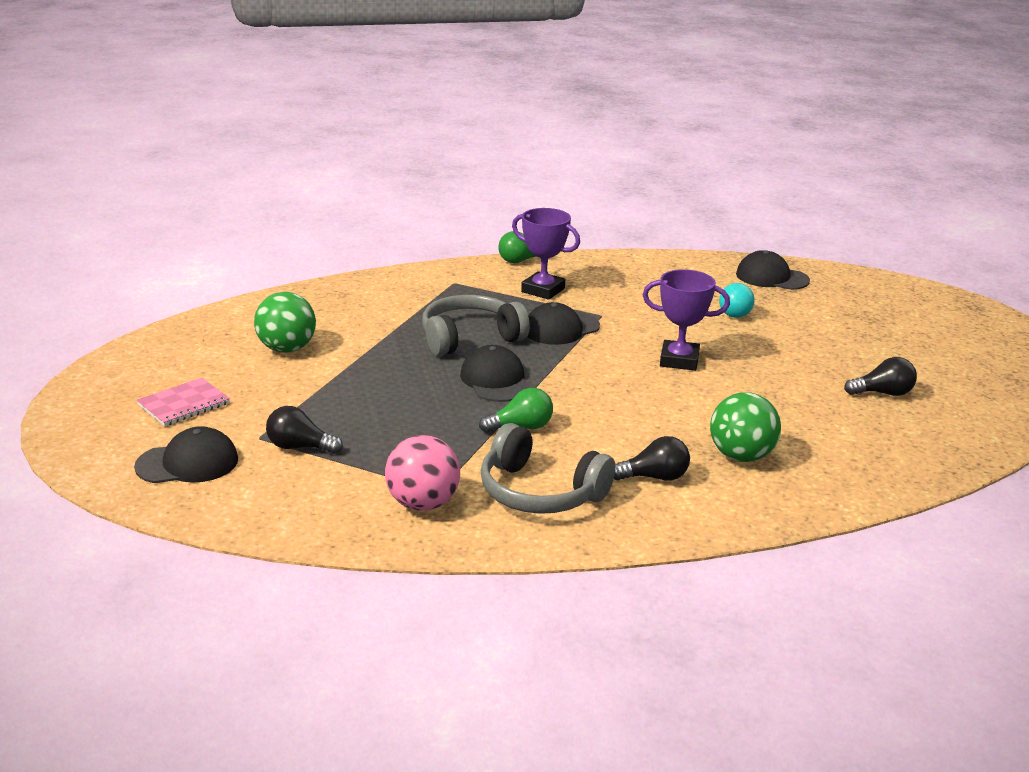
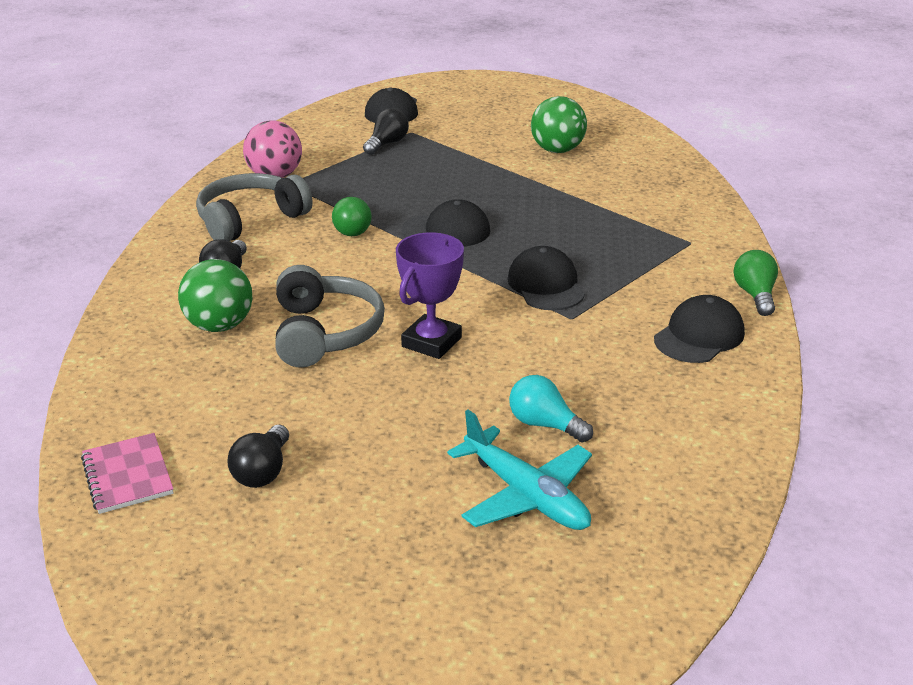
camera: 110 degrees right, 5 degrees up
pink notebook [137,378,230,426] -> pink notebook moved to [81,433,174,514]
grey headphones [422,295,530,356] -> grey headphones moved to [275,265,385,368]
purple trophy [512,208,580,300] -> none
black cap [736,250,810,290] -> black cap moved to [654,295,745,363]
none -> turquoise plane [447,409,592,530]

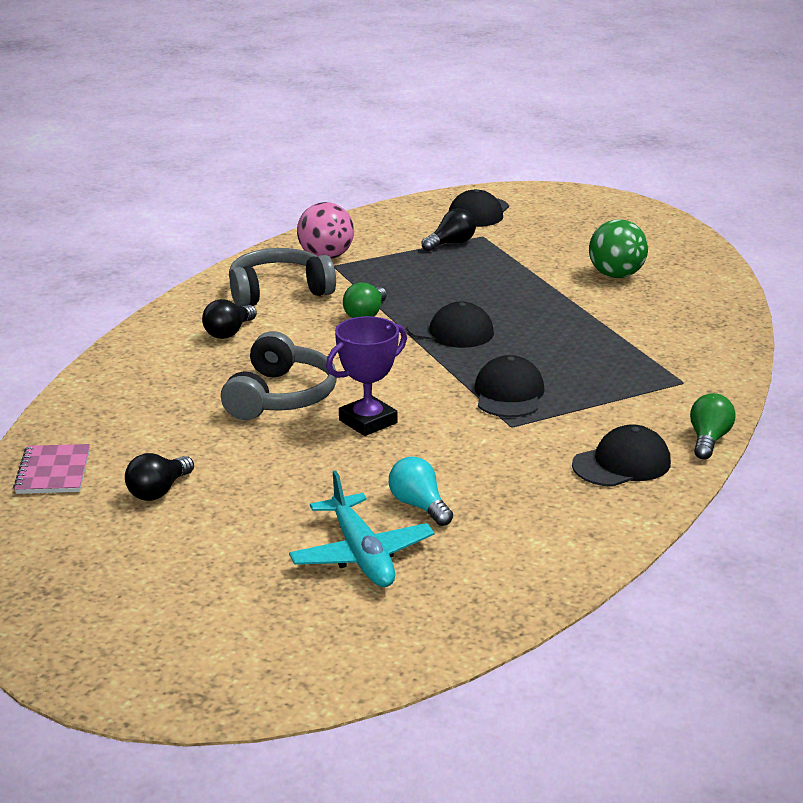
camera: 20 degrees right, 5 degrees down
green ball [178,259,252,332] -> none

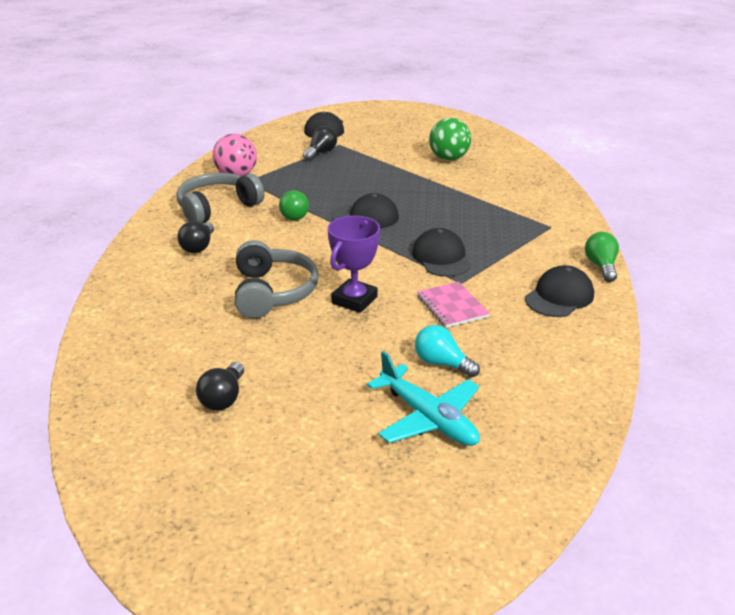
camera: 20 degrees left, 5 degrees up
pink notebook [13,444,90,494] -> pink notebook moved to [417,282,490,328]

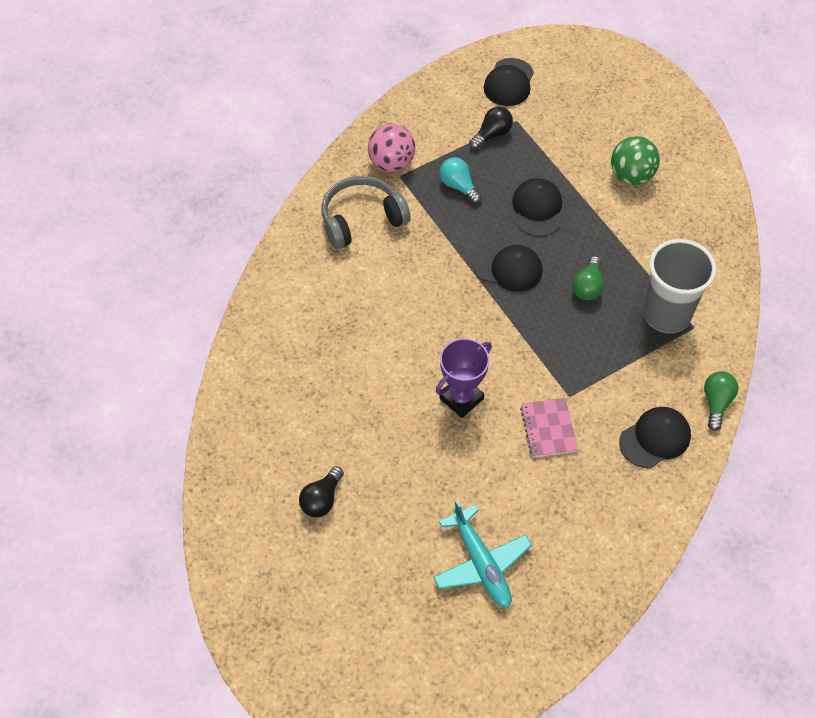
camera: 15 degrees right, 25 degrees up
black light bulb [177,221,214,253] -> none
grey headphones [235,240,319,318] -> none
green light bulb [279,190,309,220] -> green light bulb moved to [572,256,604,300]
black cap [412,228,471,277] -> black cap moved to [512,178,562,237]
turquoise light bulb [415,325,480,377] -> turquoise light bulb moved to [439,157,482,204]
none -> grey cup [643,239,717,333]

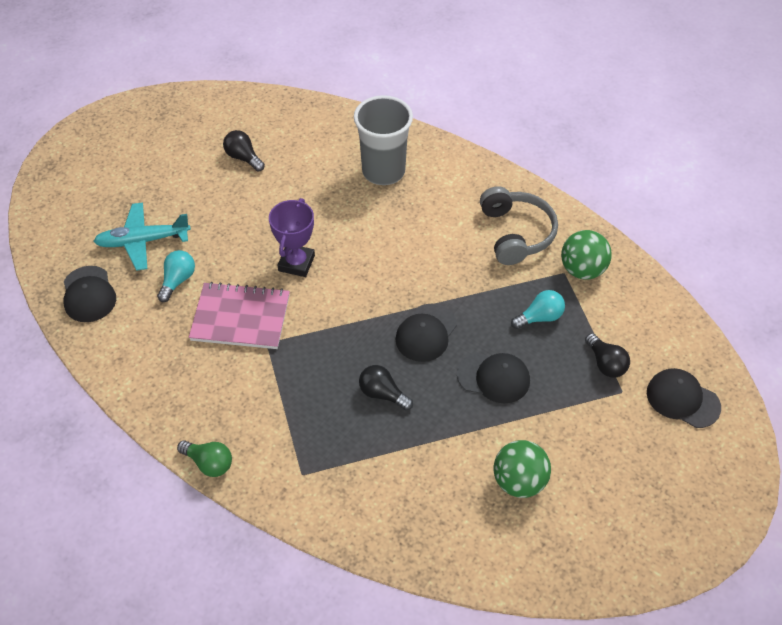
camera: 105 degrees right, 5 degrees down
pink ball [368,123,415,172] -> green ball [561,230,612,280]
purple trophy [436,338,492,418] -> purple trophy turned 45 degrees clockwise [269,198,315,277]
pink notebook [520,398,578,458] -> pink notebook [189,282,290,349], size x1.58
green light bulb [572,256,604,300] -> black light bulb [359,365,413,410]
black cap [619,407,691,468] -> black cap moved to [64,266,116,322]
grey cup [643,239,717,333] -> grey cup moved to [354,95,413,185]
none -> turquoise light bulb [157,250,195,302]

